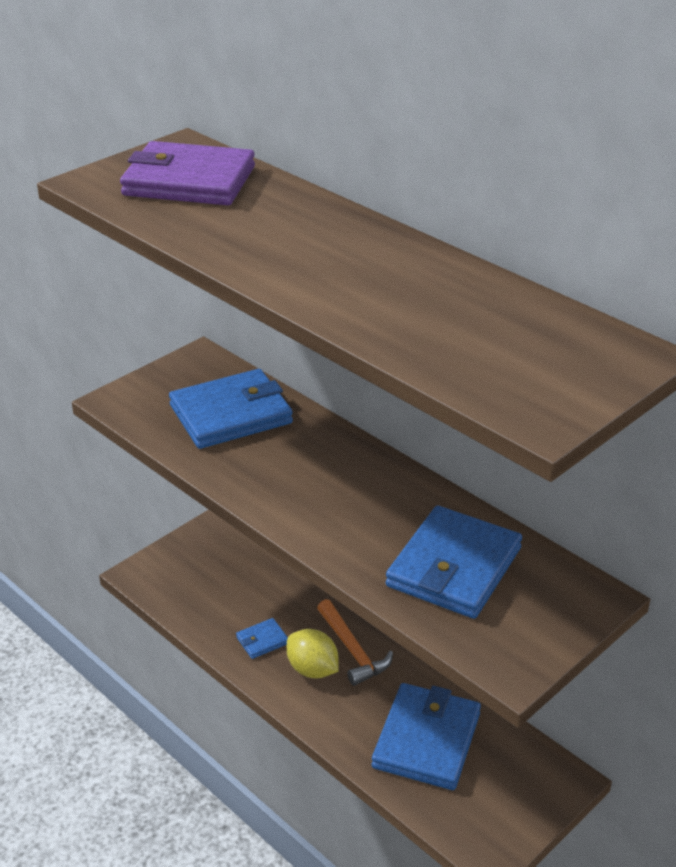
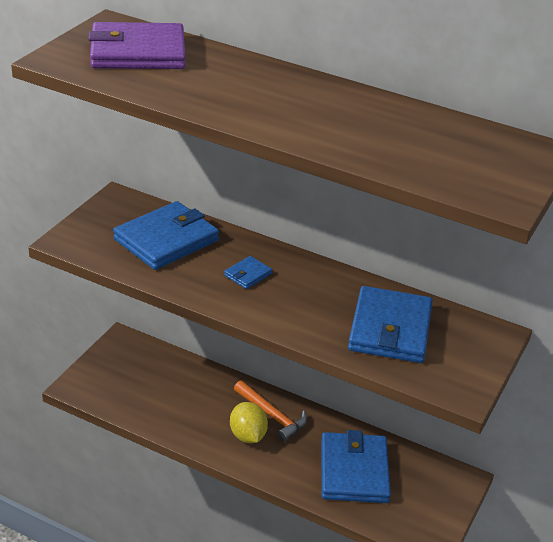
camera: 20 degrees left, 0 degrees up
blue wallet [236,618,288,659] -> blue wallet moved to [224,256,272,289]
yellow lemon [287,629,339,678] -> yellow lemon turned 45 degrees clockwise [230,402,268,443]

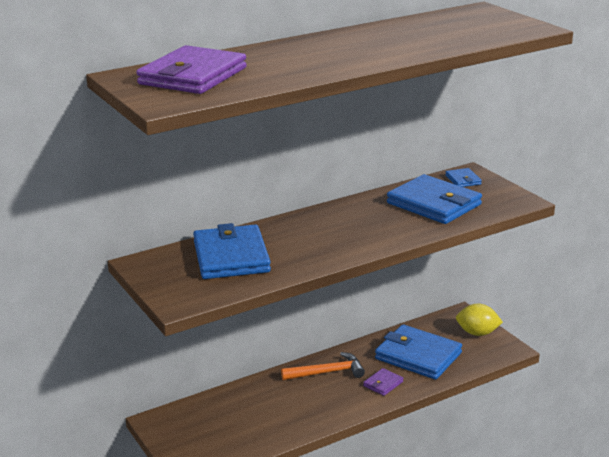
camera: 55 degrees left, 10 degrees down
blue wallet [224,256,272,289] -> blue wallet moved to [445,168,482,187]
yellow lemon [230,402,268,443] -> yellow lemon moved to [456,304,503,336]
none -> purple wallet [363,368,403,396]

